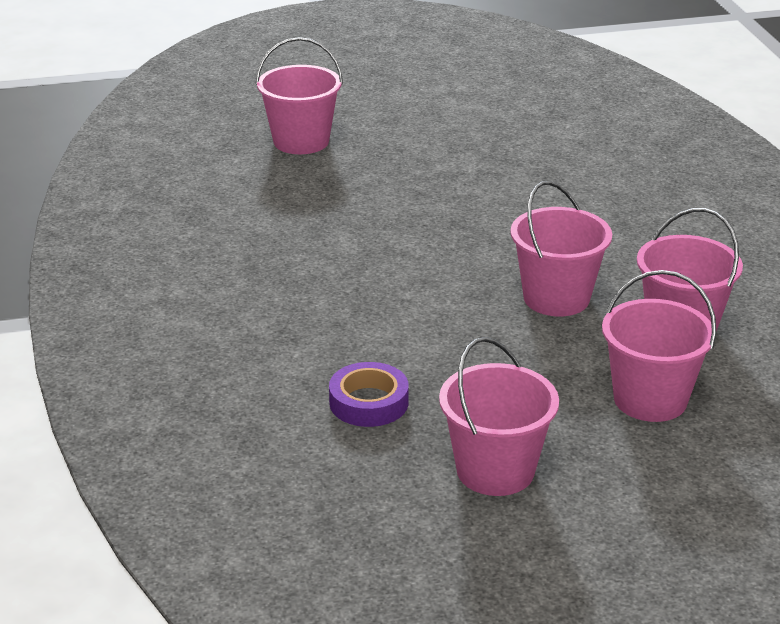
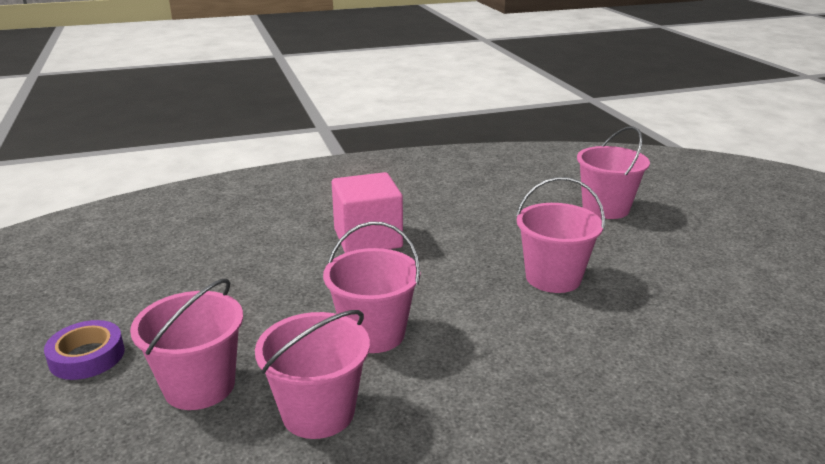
camera: 85 degrees right, 5 degrees down
purple tape [329,362,409,427] -> purple tape moved to [44,320,125,380]
pink bucket [439,337,559,496] -> pink bucket moved to [516,177,605,293]
none -> pink cube [332,172,403,253]

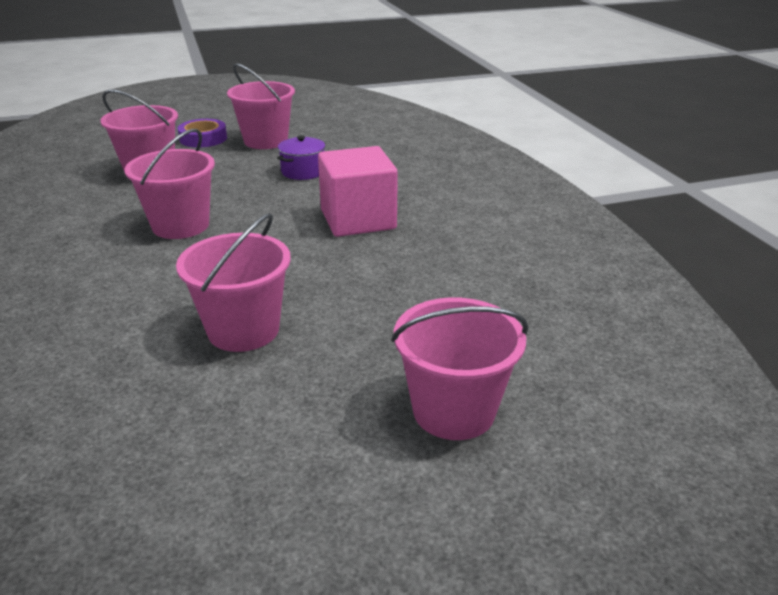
camera: 90 degrees right, 5 degrees up
pink bucket [255,310,370,439] -> pink bucket moved to [227,63,295,149]
none -> purple pot [277,136,326,180]

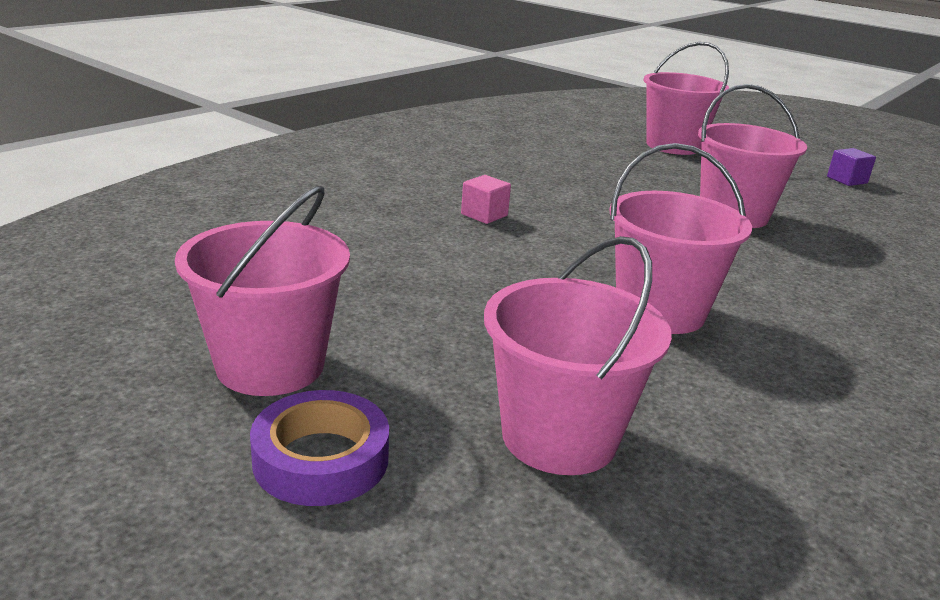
camera: 125 degrees left, 5 degrees down
purple pot [277,136,326,180] -> none
pink cube [318,146,398,237] -> pink cube [461,175,511,224], size x0.41
none -> purple cube [827,148,876,186]

